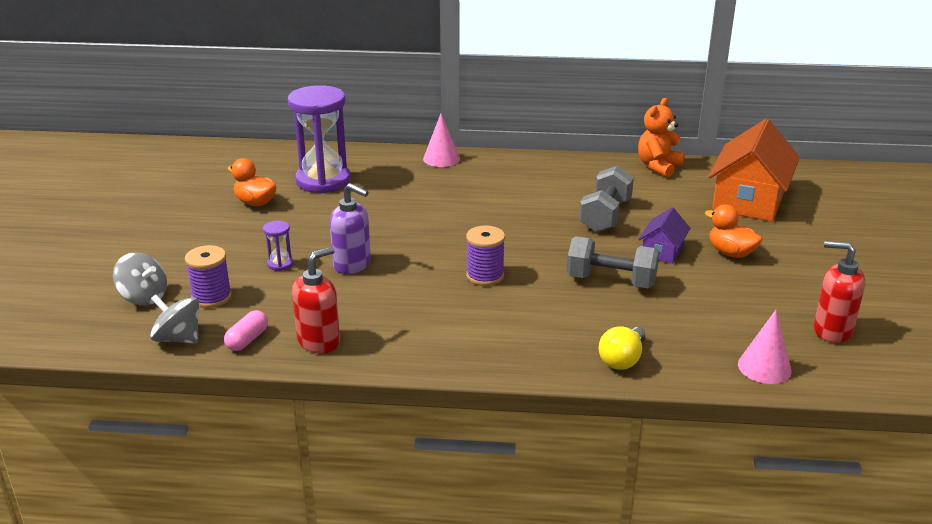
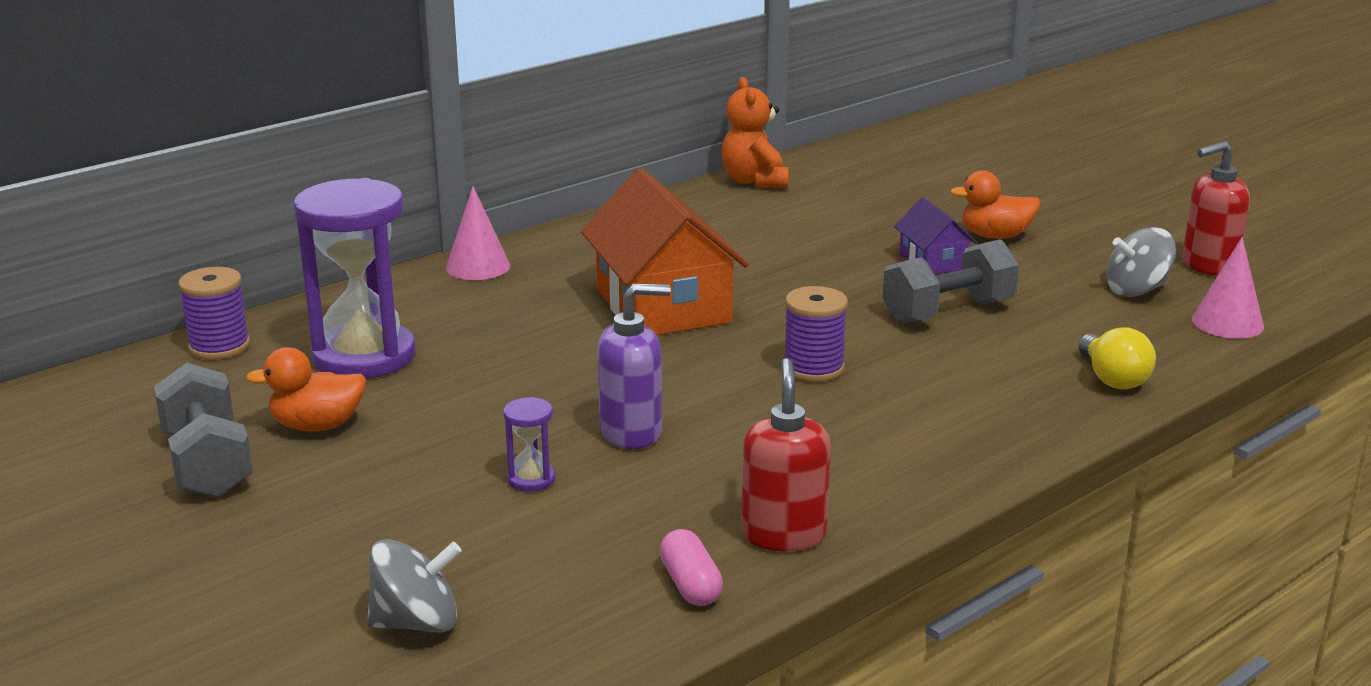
camera: 45 degrees left, 5 degrees down
grey spinning top [150,294,199,344] -> grey spinning top moved to [1106,227,1176,297]
purple spool [185,245,232,308] -> purple spool moved to [178,267,250,360]
grey dumbbell [579,166,634,233] -> grey dumbbell moved to [154,363,253,498]
orange house [708,119,800,222] -> orange house moved to [581,168,749,335]

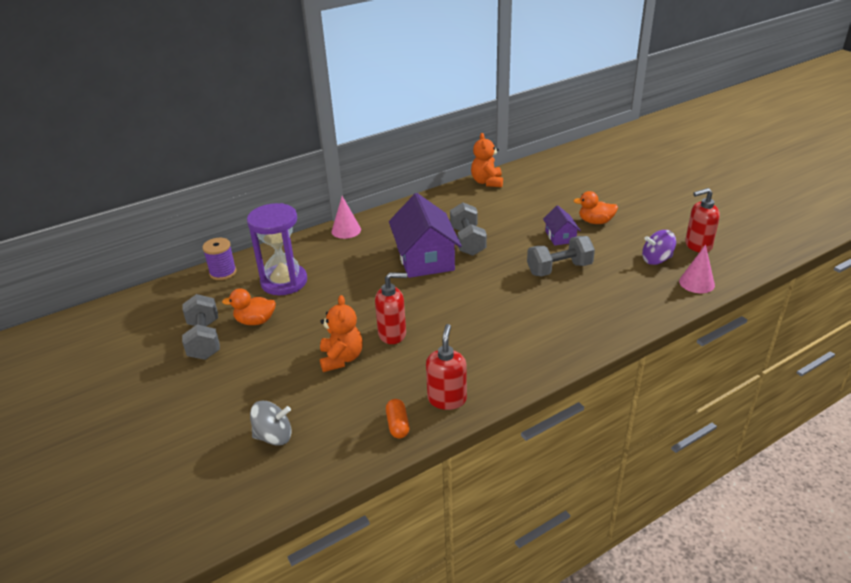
camera: 10 degrees right, 10 degrees up
purple hourglass [503,397,556,492] -> orange teddy bear [320,295,363,372]
orange house [581,168,749,335] -> purple house [389,193,462,278]
purple soap dispenser [597,283,671,449] -> red soap dispenser [375,272,407,344]
pink capsule [660,529,723,606] -> orange capsule [386,399,410,438]
purple spool [785,286,848,382] -> none
yellow light bulb [1078,327,1156,389] -> none
grey spinning top [1106,227,1176,297] -> purple spinning top [642,230,676,265]
none -> grey dumbbell [450,202,487,256]

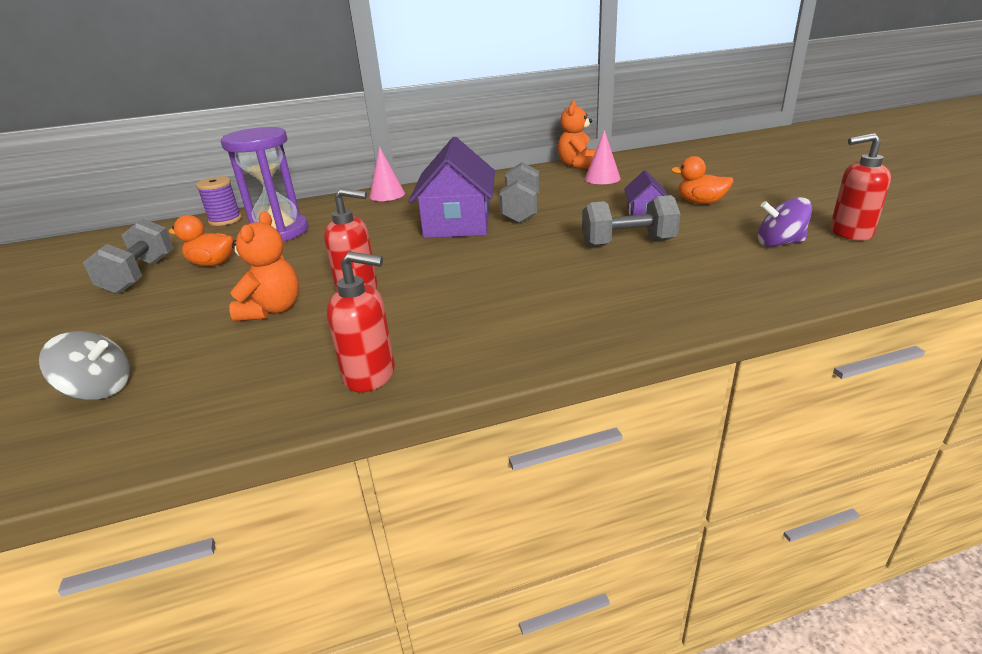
camera: 15 degrees right, 5 degrees down
orange capsule [386,399,410,438] -> none
red soap dispenser [426,324,467,410] -> red soap dispenser turned 75 degrees clockwise [327,252,395,392]
pink cone [679,245,715,293] -> pink cone moved to [585,130,621,184]

